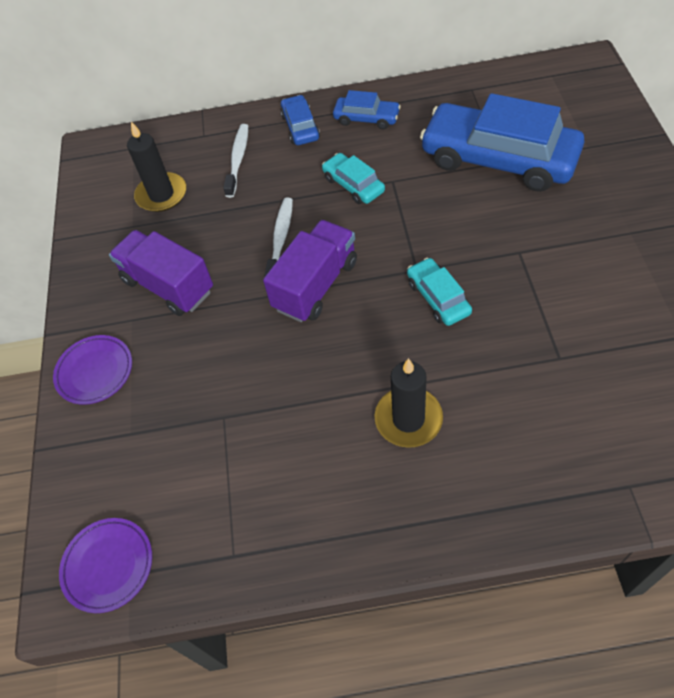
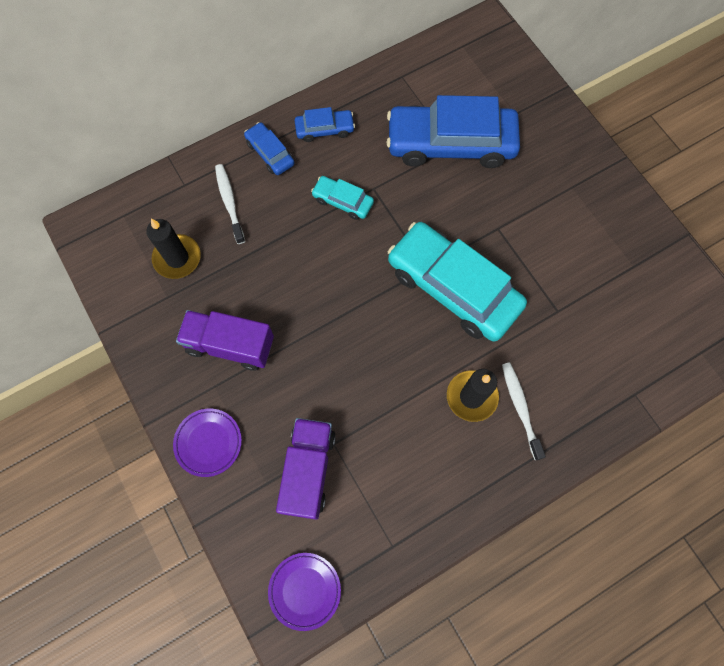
camera: 30 degrees left, 15 degrees up
purple truck [263,220,357,322] -> purple truck moved to [276,418,336,520]
white toothbrush [264,198,293,276] -> white toothbrush moved to [502,362,546,460]
turquoise car [407,258,472,326] -> turquoise car [388,222,527,341], size x2.18

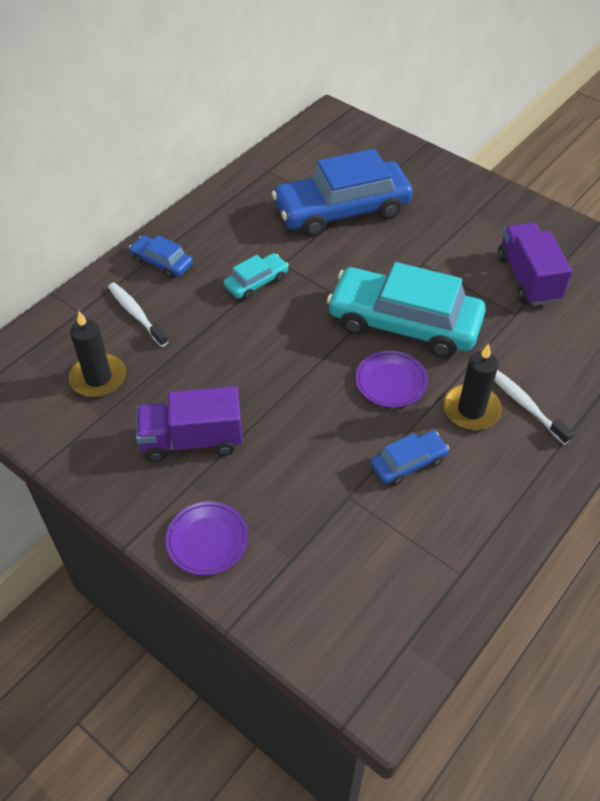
camera: 20 degrees left, 20 degrees down
purple plate [268,553,341,631] -> purple plate moved to [356,351,428,408]
purple truck [276,418,336,520] -> purple truck moved to [498,222,572,306]
blue car [295,107,355,142] -> blue car moved to [370,431,449,485]
turquoise car [311,176,374,220] -> turquoise car turned 135 degrees clockwise [224,253,289,300]

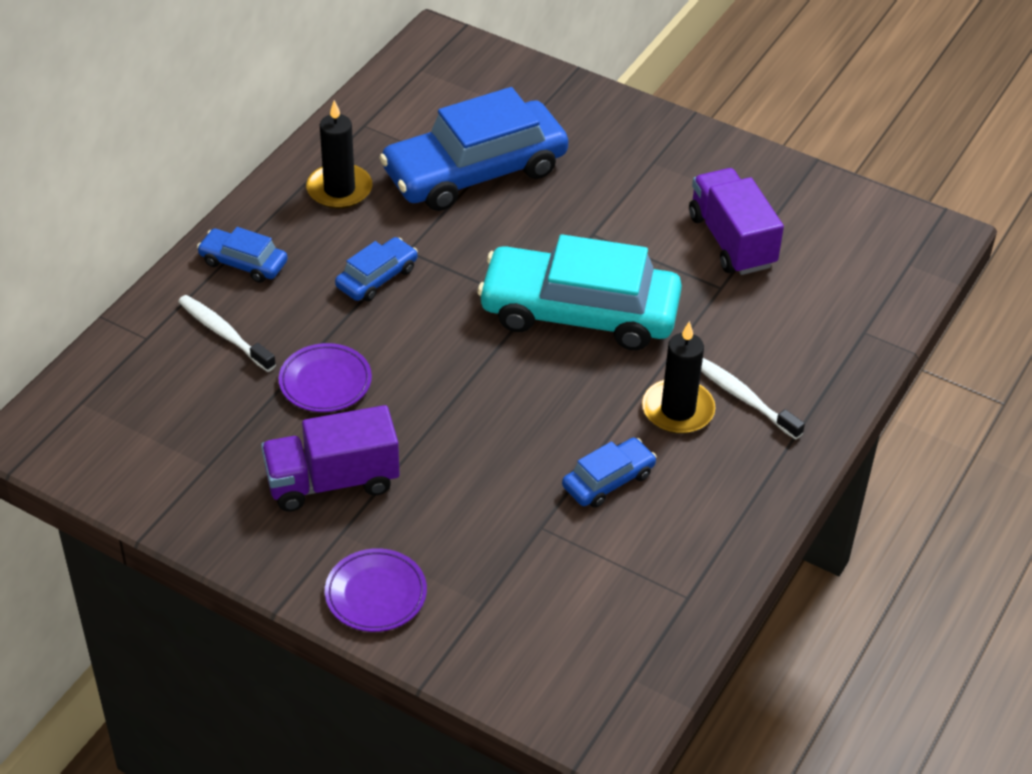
camera: 10 degrees left, 5 degrees down
black candle [69,311,126,397] -> black candle moved to [306,100,372,209]
turquoise car [224,253,289,300] -> blue car [335,237,418,301]
purple plate [356,351,428,408] -> purple plate moved to [279,343,372,412]

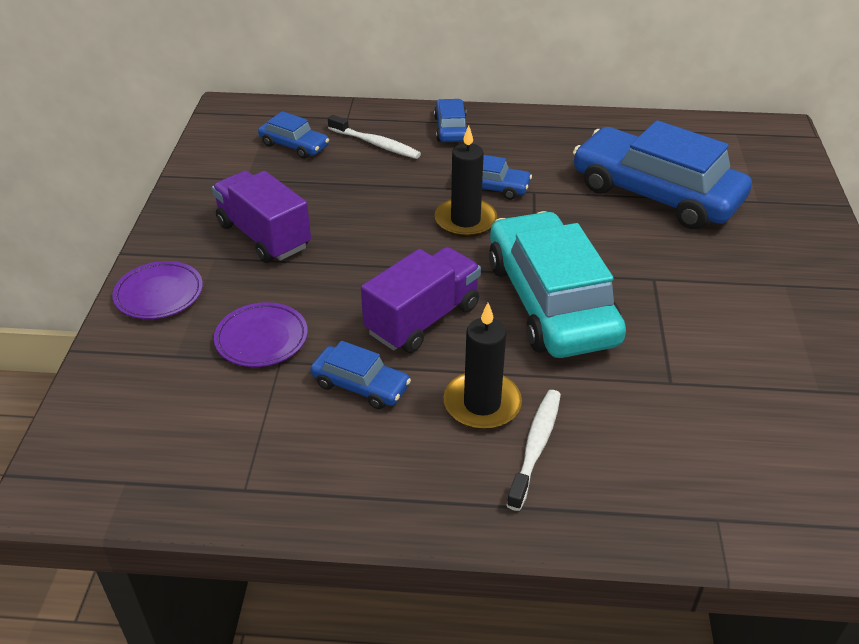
camera: 65 degrees right, 5 degrees down
white toothbrush [178,295,276,372] -> white toothbrush turned 105 degrees clockwise [328,115,421,159]
purple plate [279,343,372,412] -> purple plate moved to [214,302,308,367]
black candle [306,100,372,209] -> black candle moved to [434,125,497,237]
purple truck [689,168,784,275] -> purple truck moved to [361,247,481,353]
none -> blue car [258,111,329,159]

